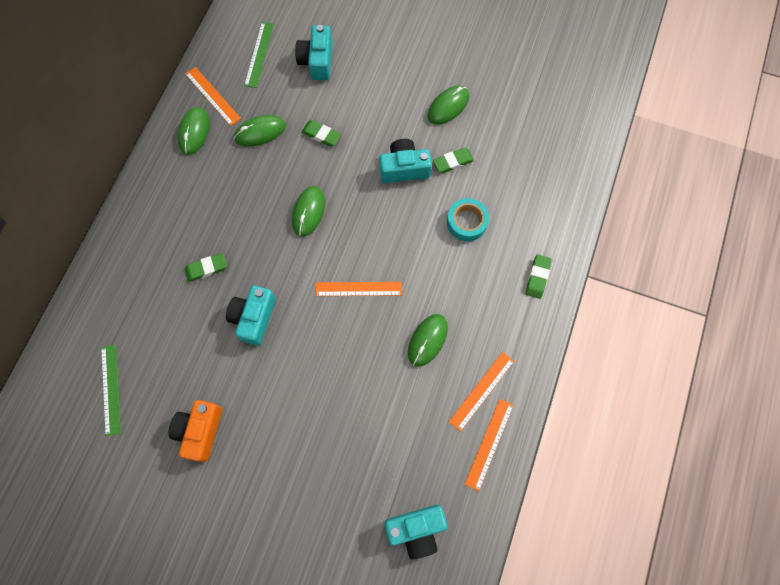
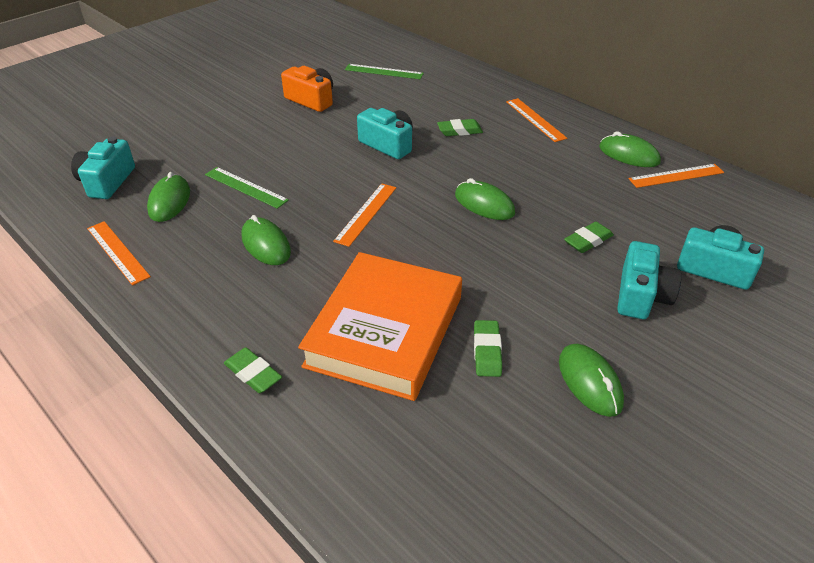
camera: 115 degrees right, 30 degrees down
green eraser [184,253,227,282] -> green eraser turned 75 degrees clockwise [437,119,483,136]
green mouse [234,115,286,147] -> green mouse moved to [147,172,190,222]
green ruler [244,22,274,88] -> green ruler moved to [205,167,289,209]
turquoise camera [379,139,432,183] -> turquoise camera moved to [617,241,682,319]
turquoise tape [447,198,489,241] -> orange book [298,252,462,401]
orange ruler [449,352,514,432] -> orange ruler moved to [506,98,567,142]

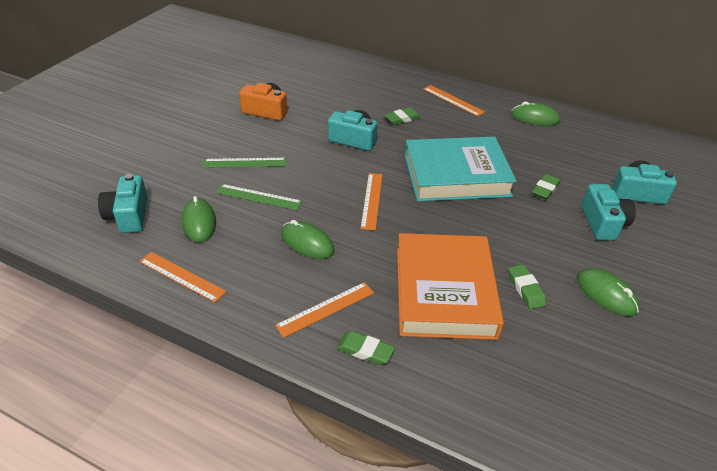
camera: 20 degrees left, 0 degrees up
green ruler [345,64,424,79] -> green ruler moved to [203,158,286,168]
green mouse [455,178,515,220] -> turquoise book [405,137,517,201]
orange ruler [629,164,724,188] -> orange ruler moved to [275,282,374,338]

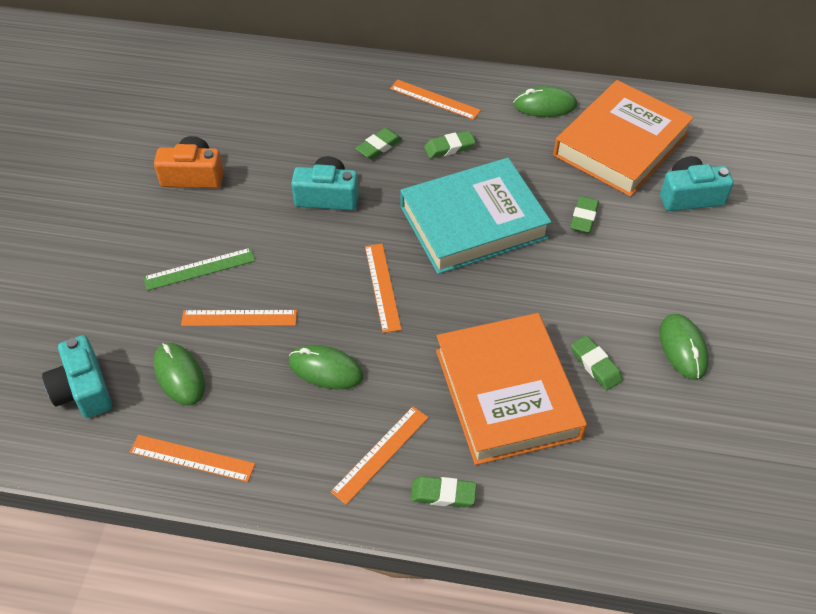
camera: 15 degrees left, 10 degrees up
green ruler [216,184,302,210] -> orange ruler [181,310,297,326]
green mouse [577,268,639,316] -> green mouse turned 45 degrees clockwise [659,314,709,380]
turquoise camera [582,184,636,241] -> none
none -> green eraser [424,131,476,158]
none -> orange book [553,80,694,197]

